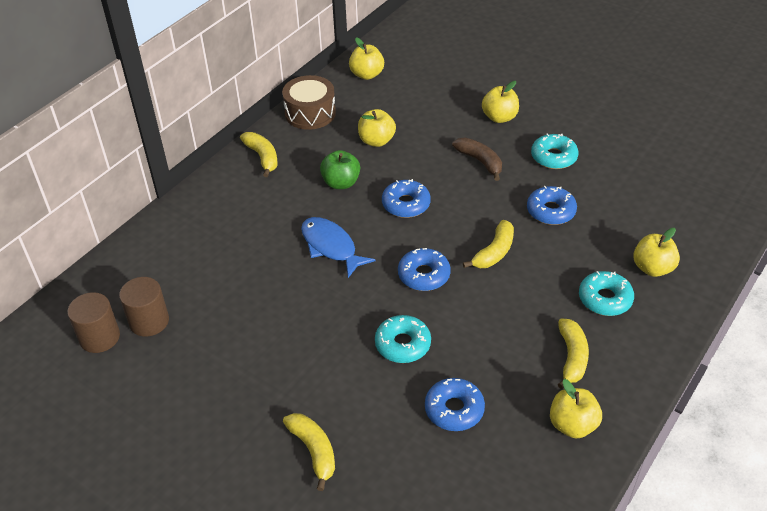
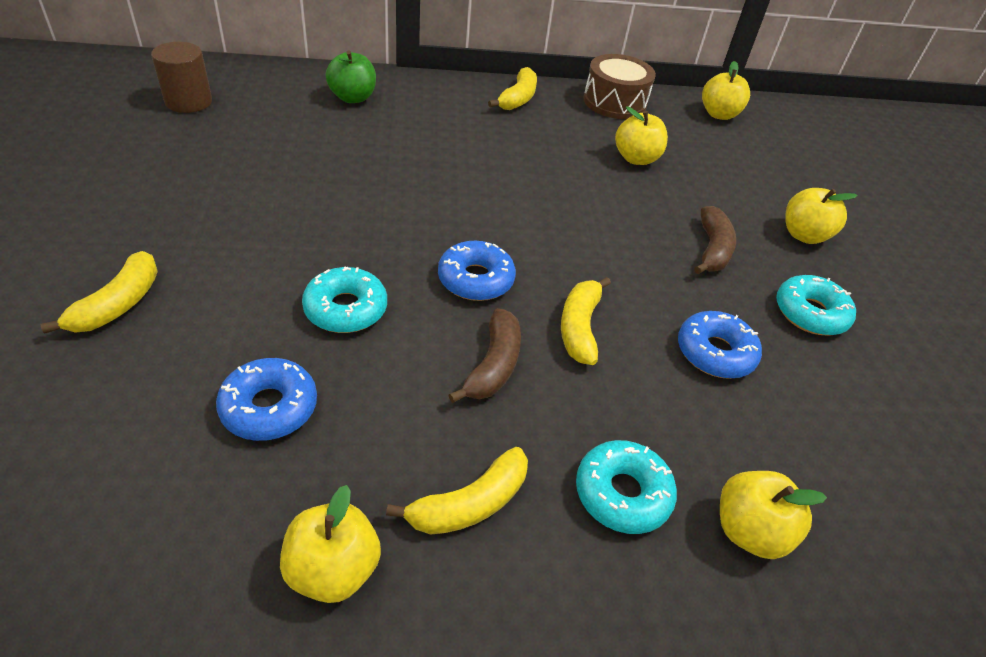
camera: 45 degrees right, 0 degrees up
brown cylinder [119,277,169,337] -> none
blue fish [301,217,375,278] -> none
green apple [320,150,360,189] -> green apple moved to [326,51,376,103]
blue donut [382,179,431,218] -> none
yellow banana [463,220,514,268] -> yellow banana turned 105 degrees clockwise [561,277,611,365]
none -> brown banana [449,308,521,403]

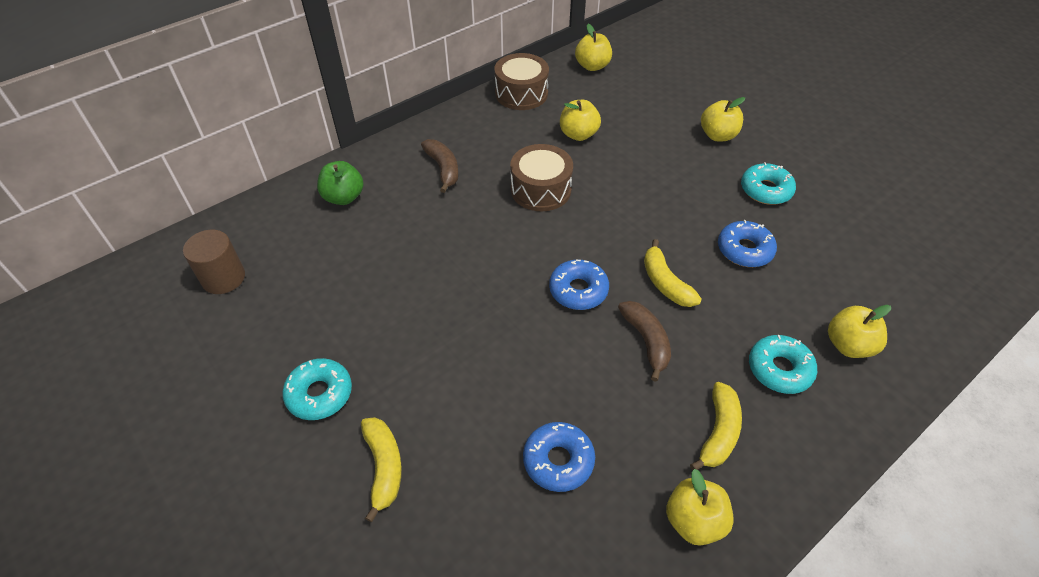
camera: 30 degrees left, 5 degrees up
turquoise donut [302,267,387,333] -> turquoise donut moved to [282,358,352,420]
yellow banana [488,67,537,110] -> none
brown banana [694,206,736,274] -> brown banana moved to [421,139,459,193]
none -> brown drum [510,144,573,211]

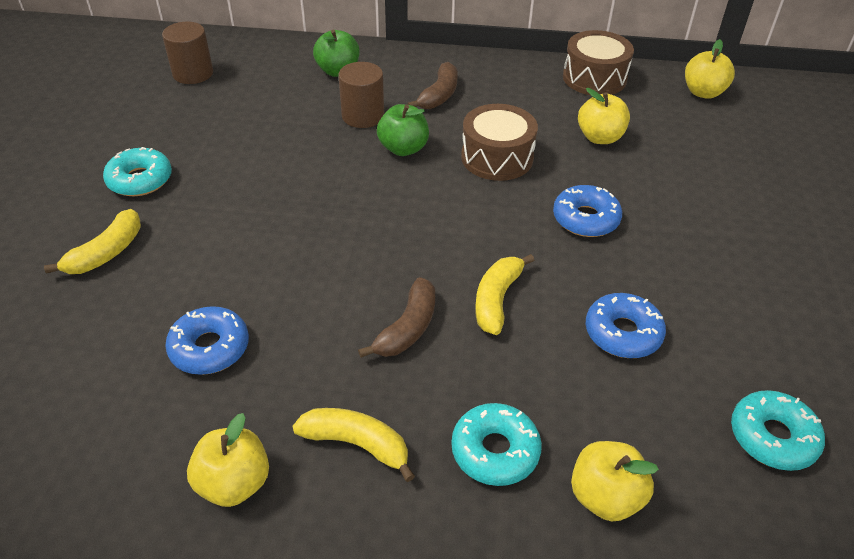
camera: 45 degrees right, 5 degrees down
blue donut [549,260,609,310] -> blue donut moved to [553,185,622,237]
yellow banana [690,382,742,471] -> yellow banana turned 135 degrees counterclockwise [293,408,415,482]
yellow apple [701,97,745,141] -> none
turquoise donut [741,162,796,205] -> turquoise donut moved to [731,390,825,471]
none -> brown cylinder [338,62,384,128]
none -> green apple [377,104,429,156]

